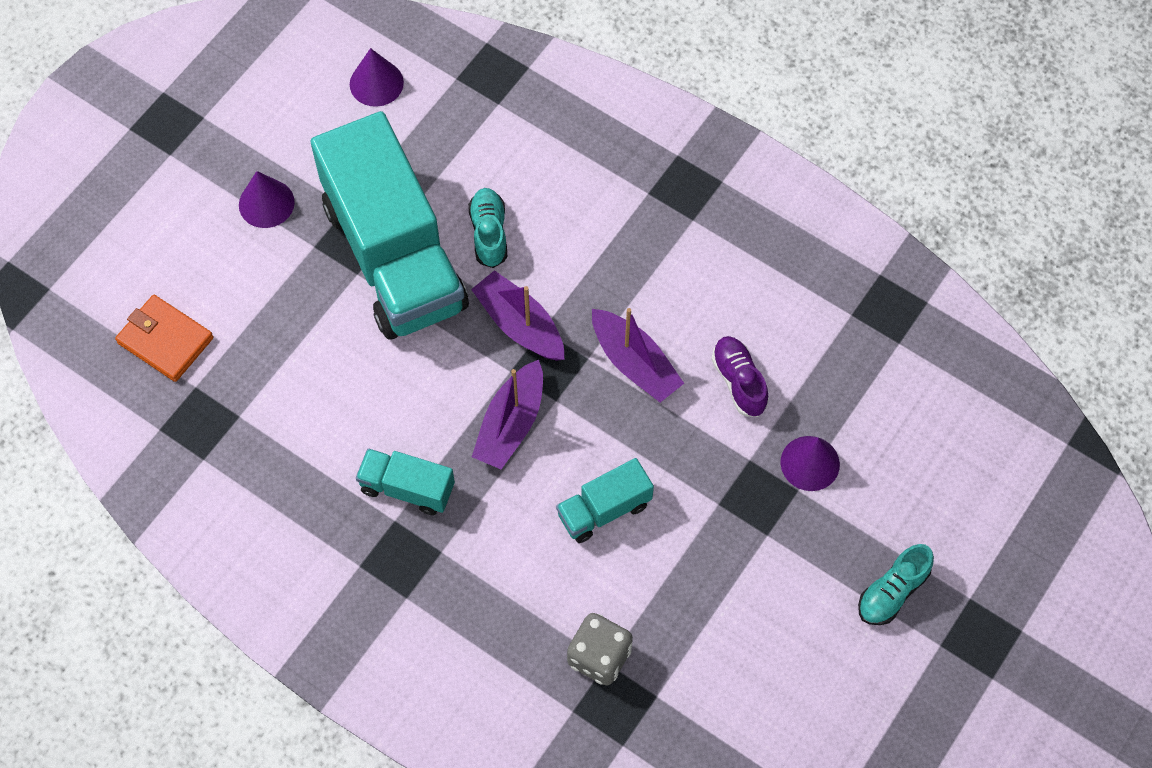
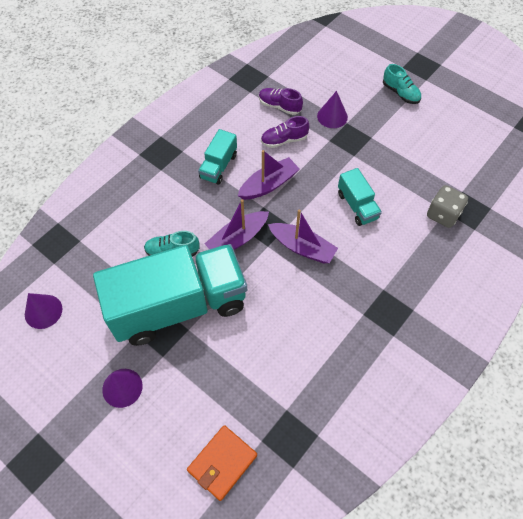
camera: 85 degrees left, 5 degrees down
turquoise truck [356,448,455,515] -> turquoise truck moved to [198,129,237,185]
none -> purple shoe [259,88,303,115]

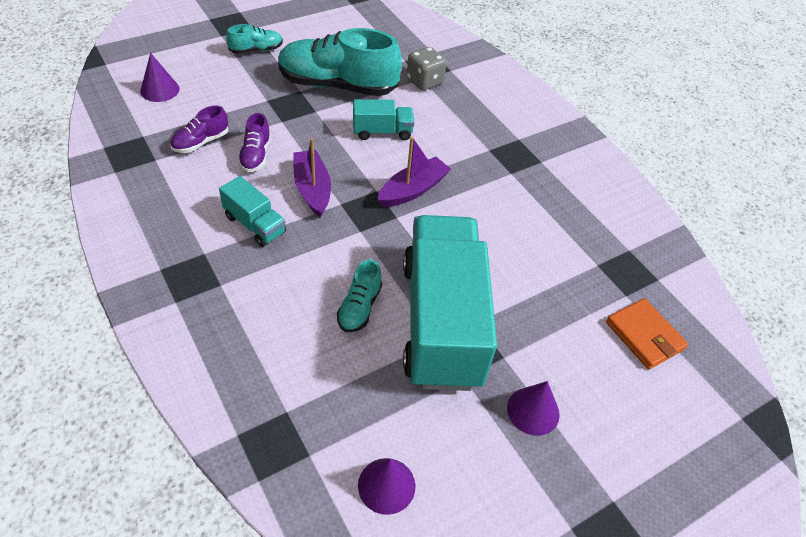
camera: 75 degrees left, 10 degrees down
purple boat [204,199,269,250] -> none
purple cone [317,91,348,128] -> purple cone moved to [140,53,179,102]
none -> turquoise shoe [278,28,402,96]

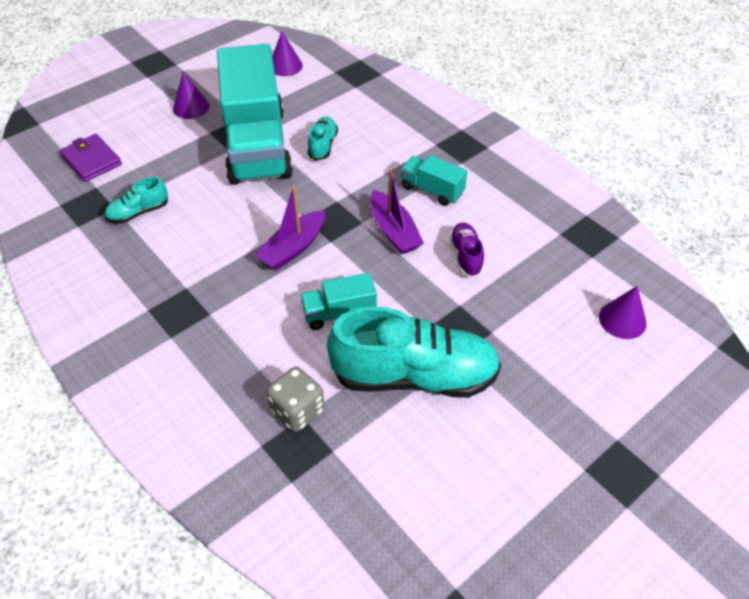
camera: 175 degrees right, 0 degrees up
purple shoe [170,106,228,153] -> none
turquoise shoe [226,24,283,54] -> turquoise shoe moved to [104,177,168,224]
orange wallet [606,298,688,369] -> purple wallet [59,134,122,182]

